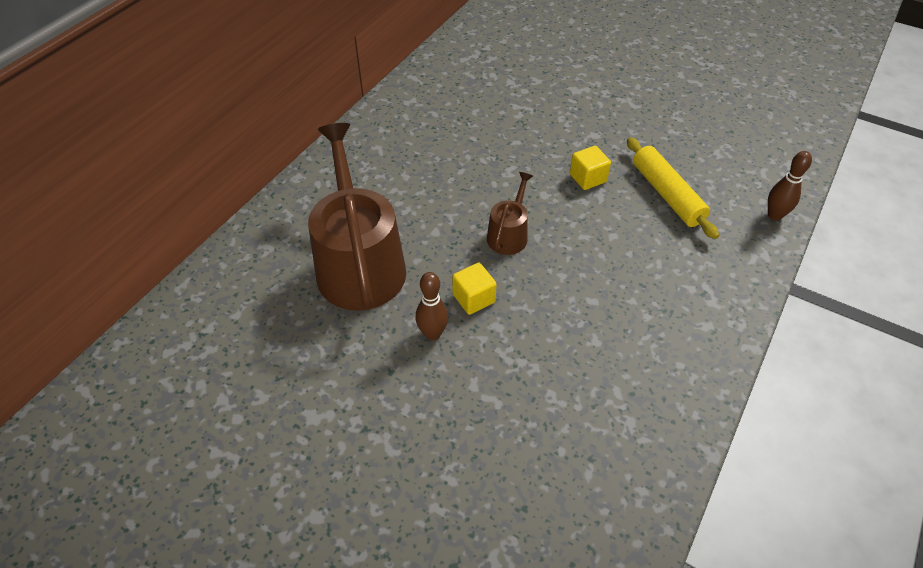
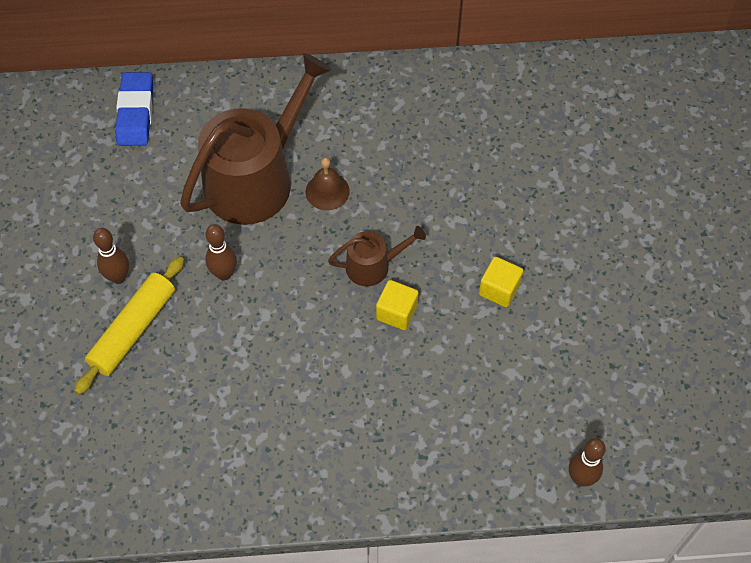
camera: 55 degrees right, 10 degrees up
yellow cube [452,263,497,315] -> yellow cube moved to [376,280,419,330]
yellow rolling pin [627,137,719,239] -> yellow rolling pin moved to [74,256,184,395]
none -> brown bowling pin [93,228,129,284]
none -> blue eraser [115,72,153,146]
none -> brown bell [305,158,350,210]

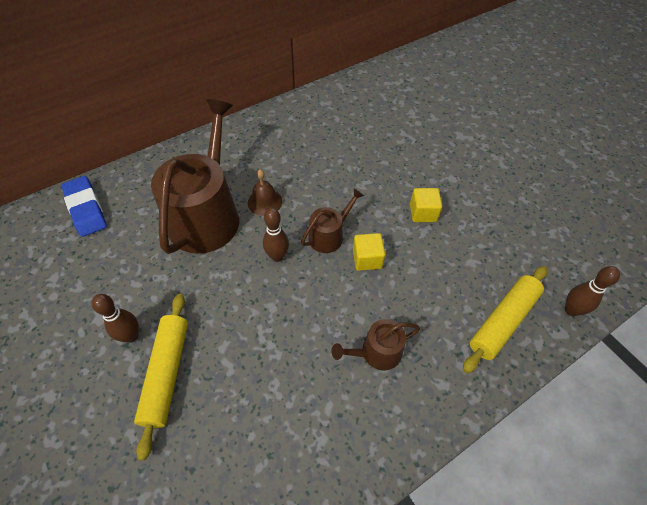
camera: 30 degrees left, 5 degrees down
brown bowling pin [205,224,237,280] -> brown bowling pin moved to [263,208,289,262]
none -> brown watering can [331,319,420,370]
none -> yellow rolling pin [463,266,547,374]

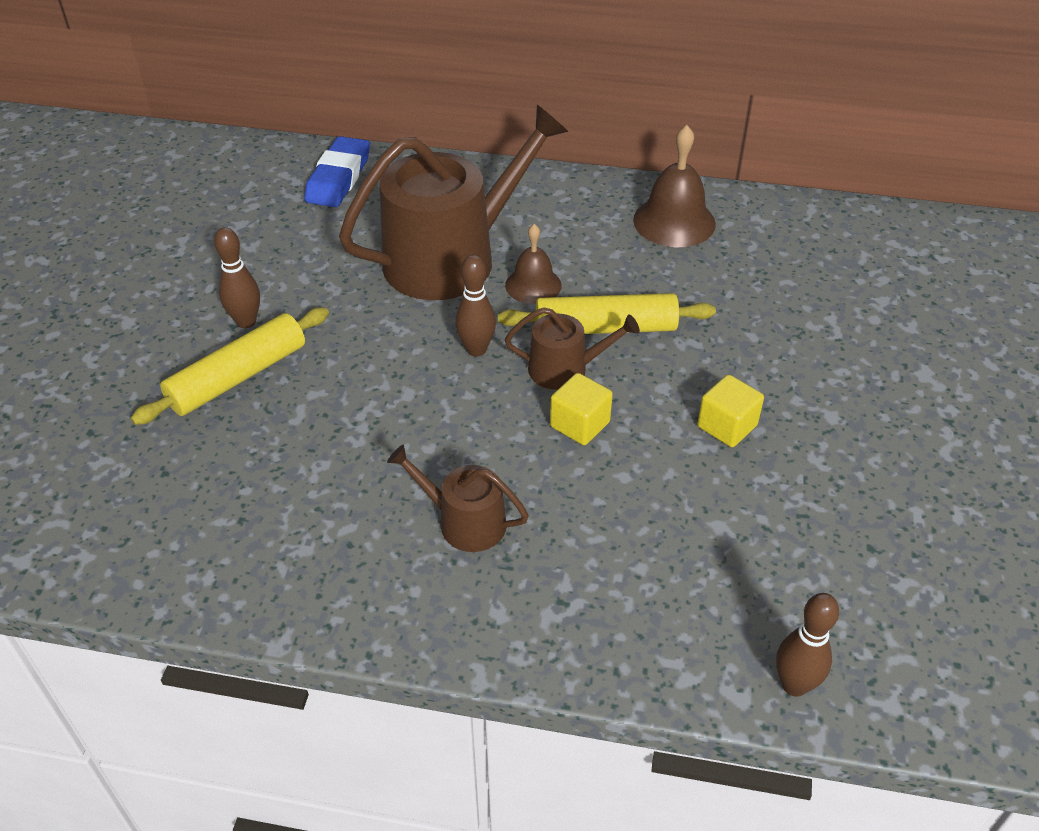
camera: 45 degrees right, 10 degrees down
yellow rolling pin [463,266,547,374] -> yellow rolling pin moved to [498,293,716,334]
none -> brown bell [633,125,716,247]

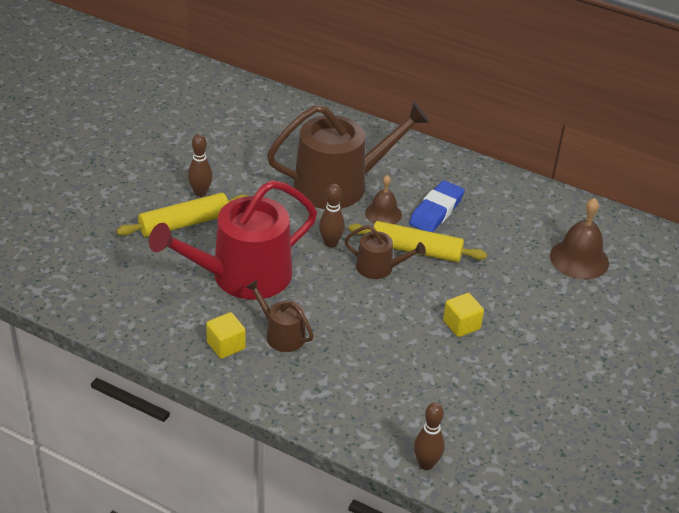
camera: 15 degrees right, 5 degrees down
blue eraser [304,136,370,207] -> blue eraser moved to [409,180,465,232]
yellow cube [550,373,613,445] -> yellow cube moved to [206,312,246,359]
brown bell [633,125,716,247] -> brown bell moved to [550,198,609,279]
none -> red watering can [149,180,317,300]

